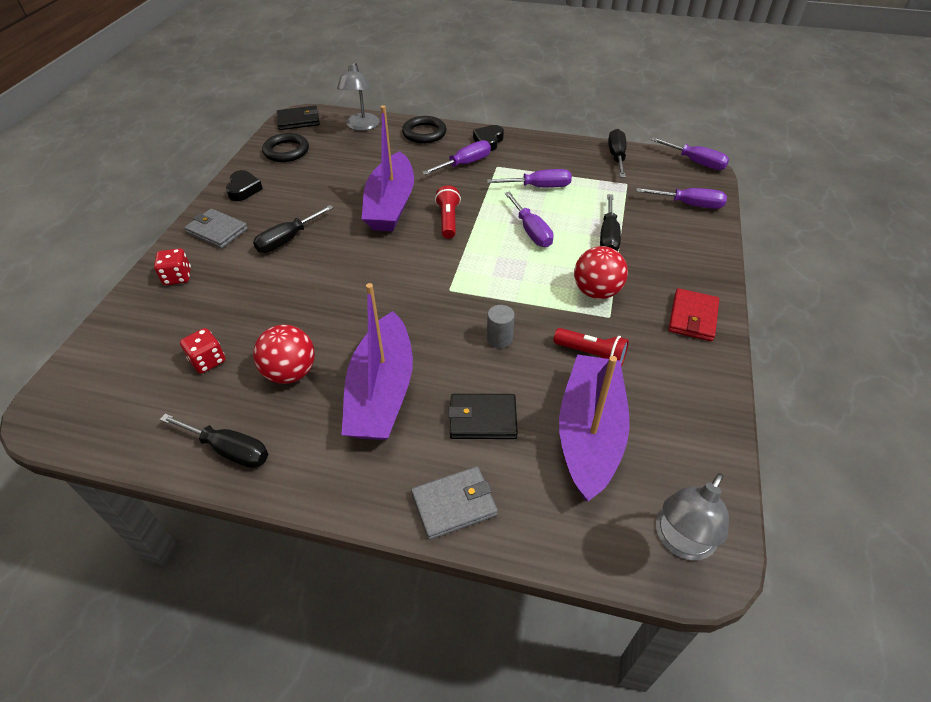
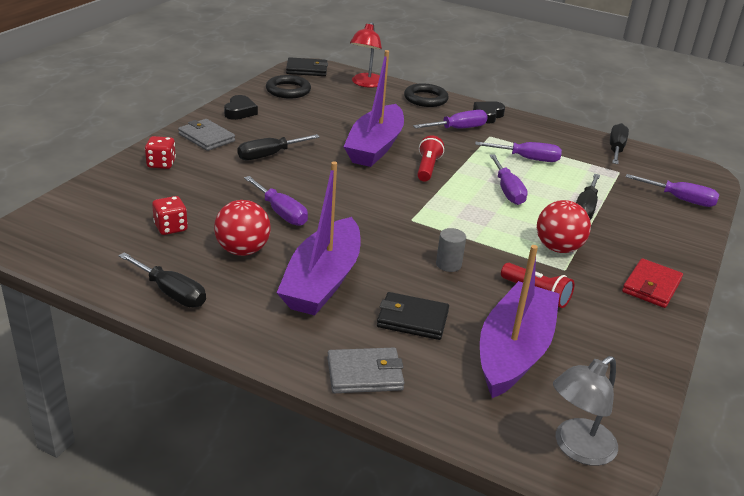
camera: 10 degrees right, 15 degrees down
grey lamp [337,62,380,131] -> red lamp [350,22,382,88]
purple screwdriver [651,137,729,170] -> purple screwdriver moved to [244,176,308,226]

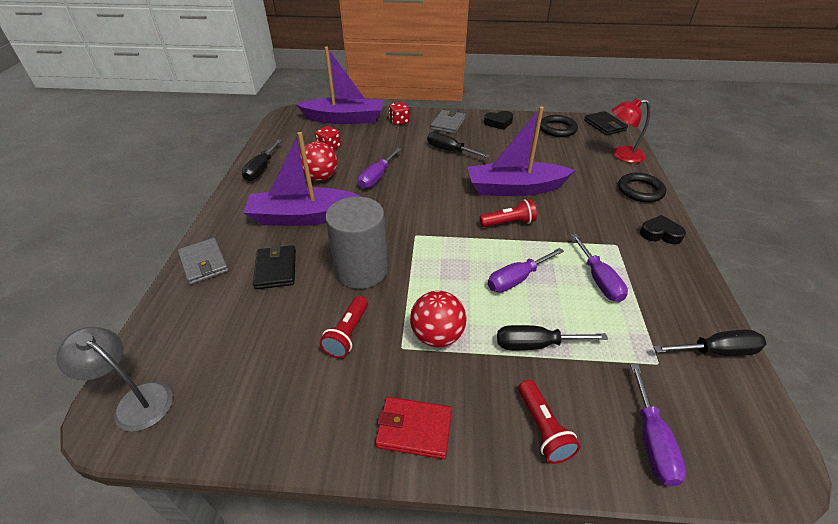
camera: 70 degrees right, 10 degrees up
purple screwdriver [413,110,488,129] -> none
grey cylinder [436,228,466,272] -> grey cylinder [325,196,388,289], size x2.34
purple boat [480,245,560,398] -> purple boat moved to [296,47,383,124]
none -> red flashlight [518,380,580,464]

